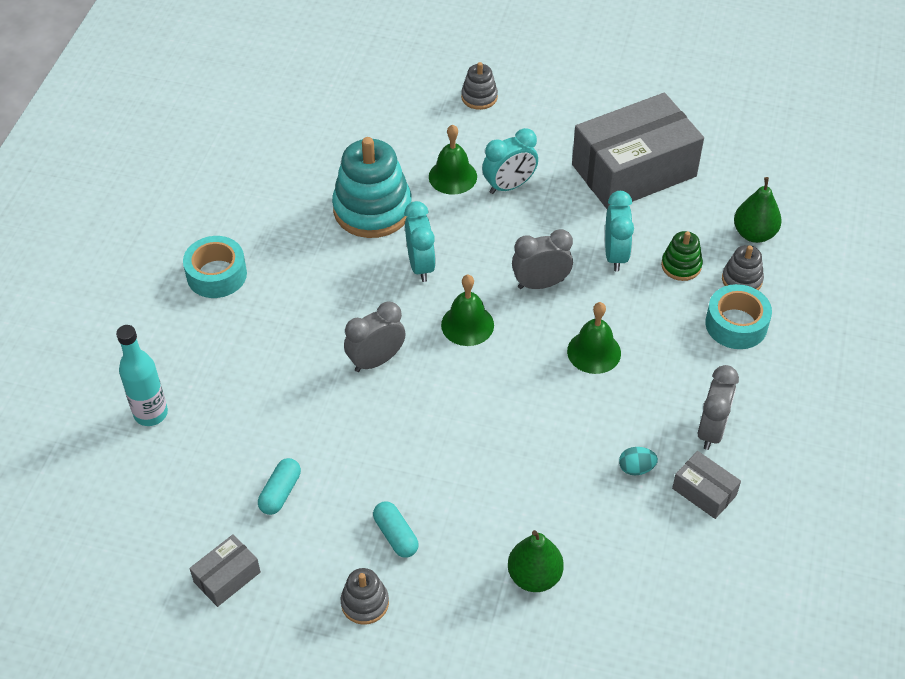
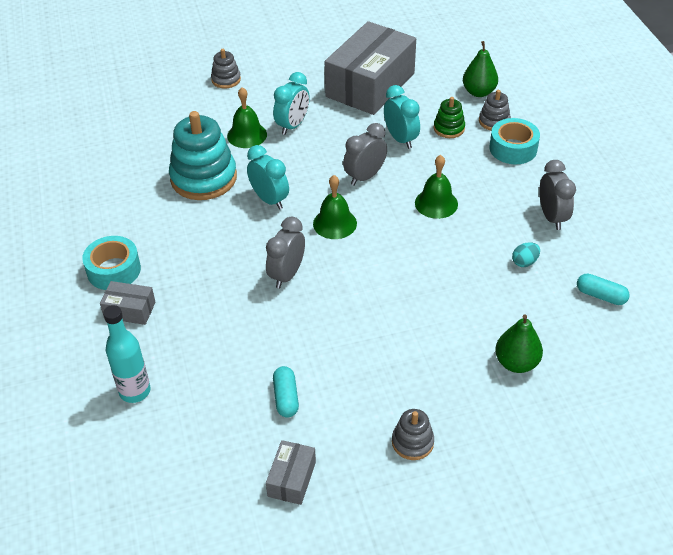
camera: 30 degrees left, 5 degrees down
turquoise capsule [373,501,419,558] -> turquoise capsule moved to [577,273,630,305]
grey box [672,451,741,519] -> grey box moved to [100,281,155,325]

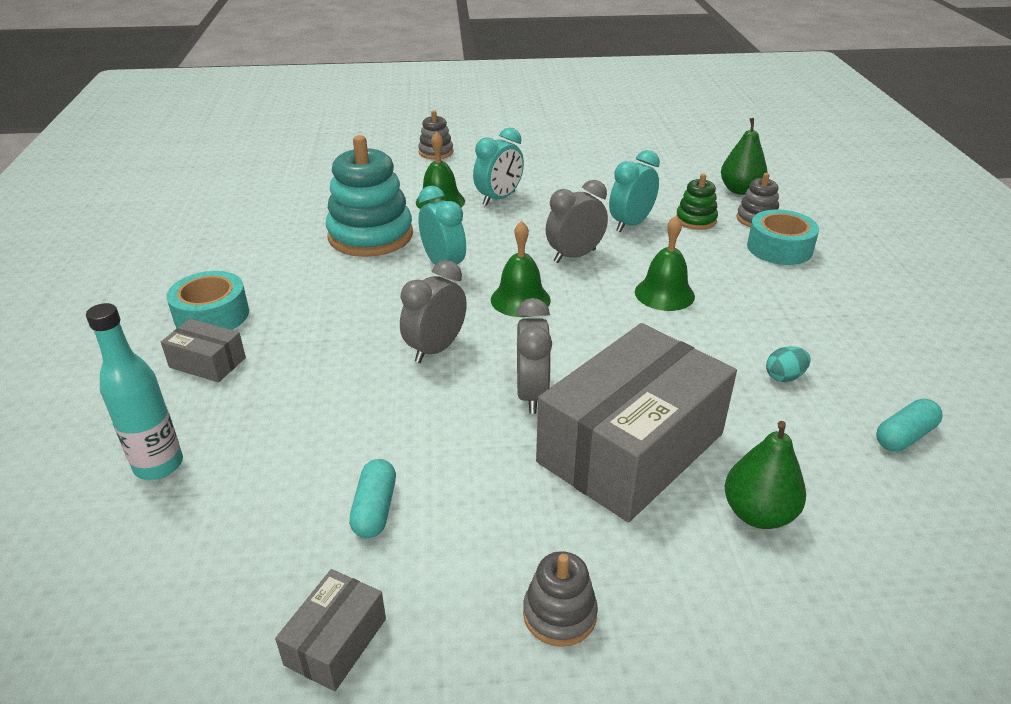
camera: 10 degrees right, 10 degrees down
grey box [325,21,416,115] -> grey box moved to [536,323,737,522]
turquoise clock [384,85,420,149] -> turquoise clock turned 120 degrees counterclockwise [609,150,660,232]
grey clock [539,160,576,230] -> grey clock moved to [516,298,552,414]
turquoise capsule [577,273,630,305] -> turquoise capsule turned 75 degrees counterclockwise [876,399,943,452]

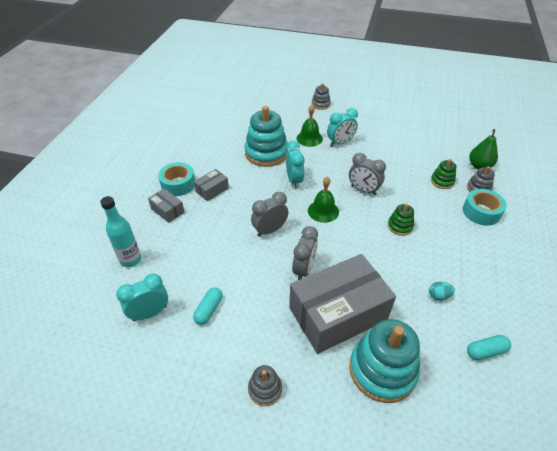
camera: 20 degrees right, 10 degrees up
grey box [275,569,386,691] -> grey box moved to [194,169,229,201]
grey clock [546,180,608,263] -> grey clock turned 135 degrees counterclockwise [349,153,386,195]
turquoise clock [609,150,660,232] -> turquoise clock moved to [116,274,168,321]
green bell [635,216,695,311] -> green stacking toy [388,204,414,236]
green pear [725,421,806,529] -> turquoise stacking toy [349,319,420,403]

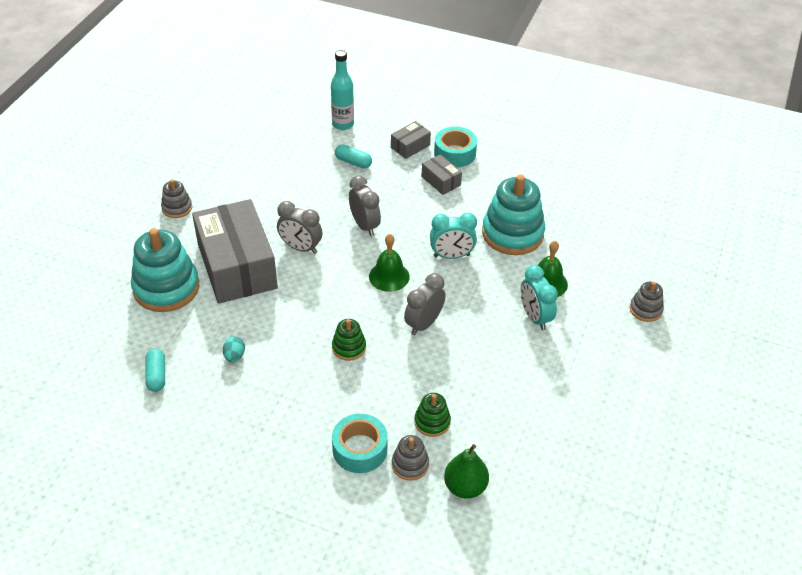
camera: 95 degrees right, 0 degrees up
turquoise clock [116,274,168,321] -> none
turquoise capsule [193,287,222,325] -> turquoise capsule moved to [335,144,372,169]

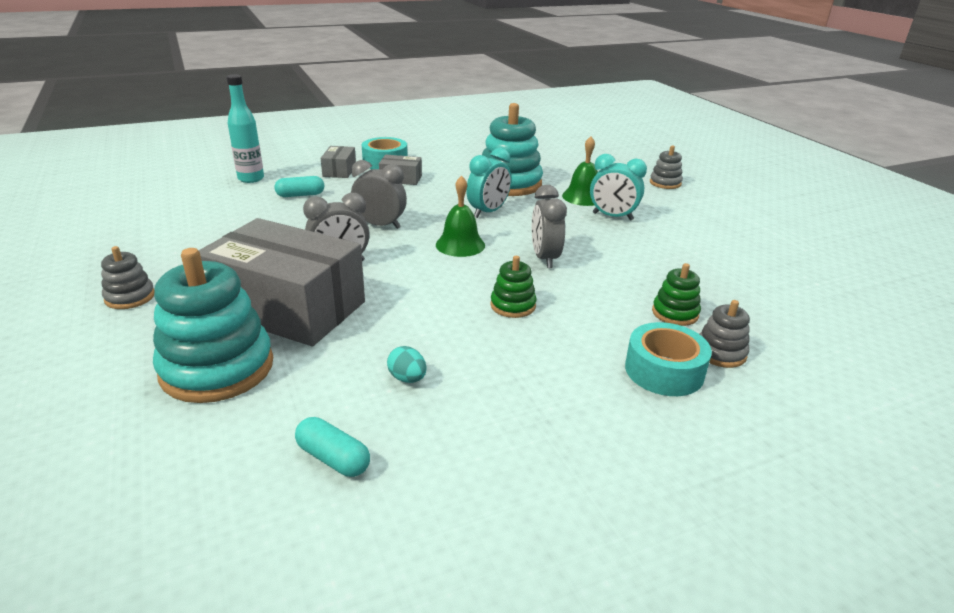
camera: 45 degrees left, 15 degrees down
green pear [444,444,489,499] -> none

